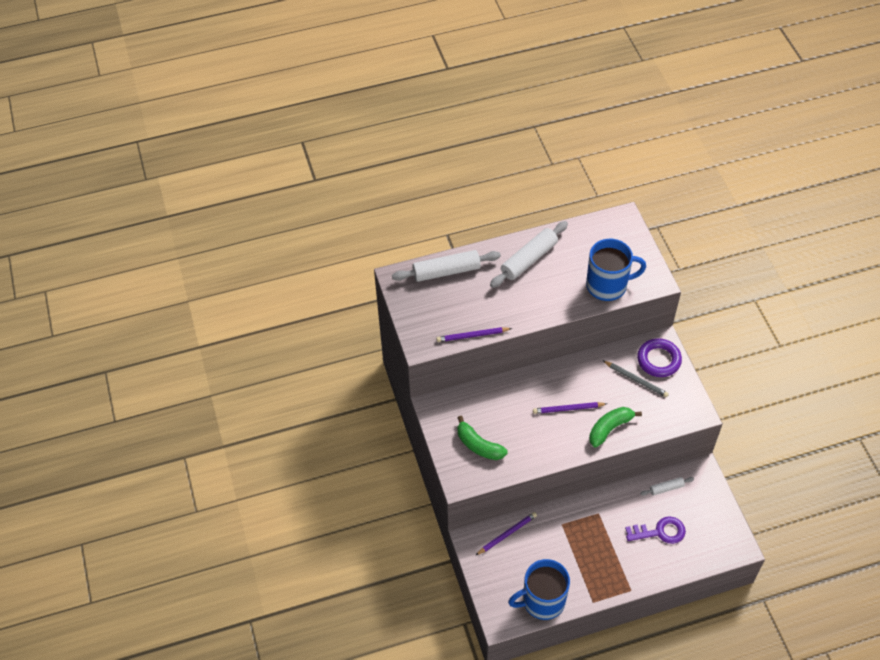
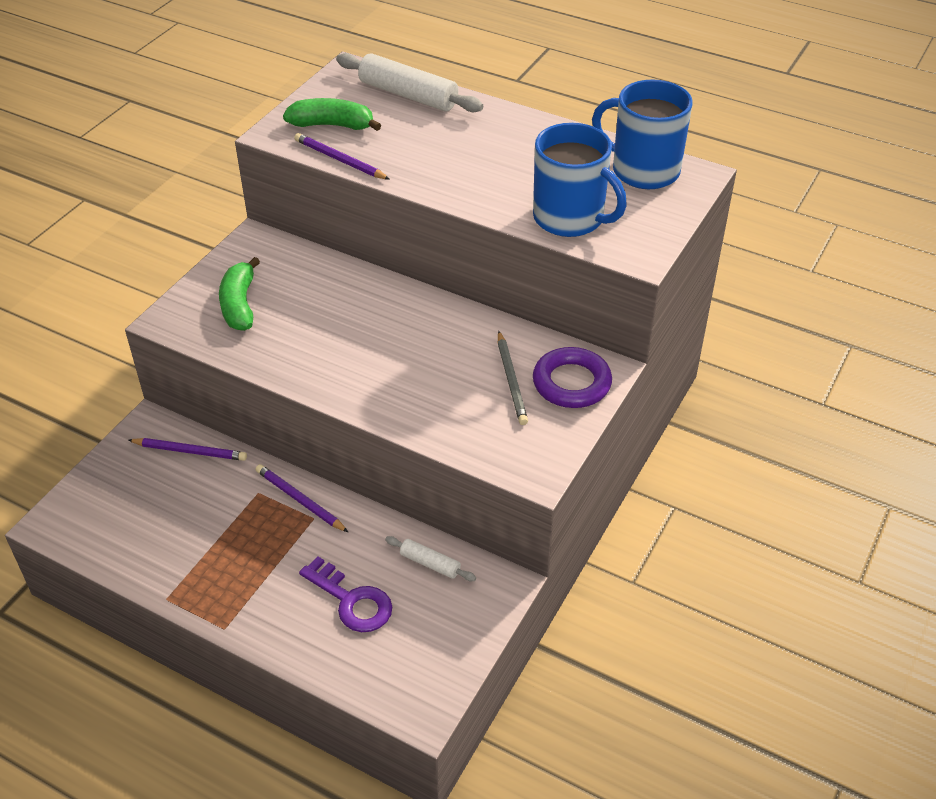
camera: 45 degrees right, 10 degrees down
white rolling pin [490,221,568,288] -> none
blue mug [508,559,570,620] -> blue mug moved to [592,80,692,189]
purple pencil [533,402,607,414] -> purple pencil moved to [256,464,348,532]
green banana [589,407,642,448] -> green banana moved to [283,98,381,131]

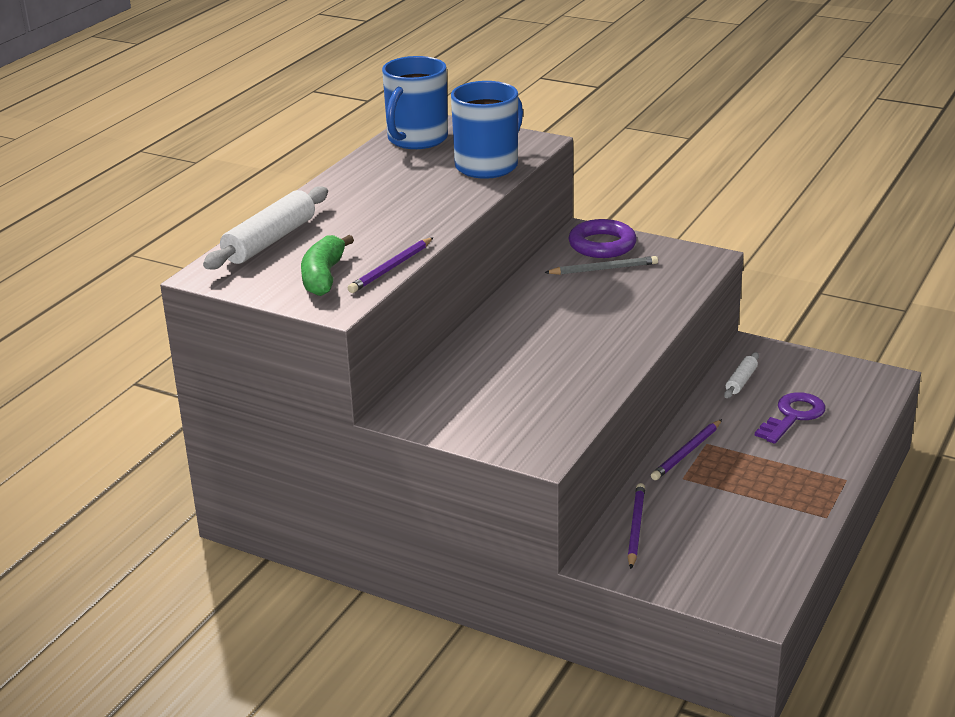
camera: 90 degrees left, 15 degrees down
green banana [219,257,260,331] -> none

